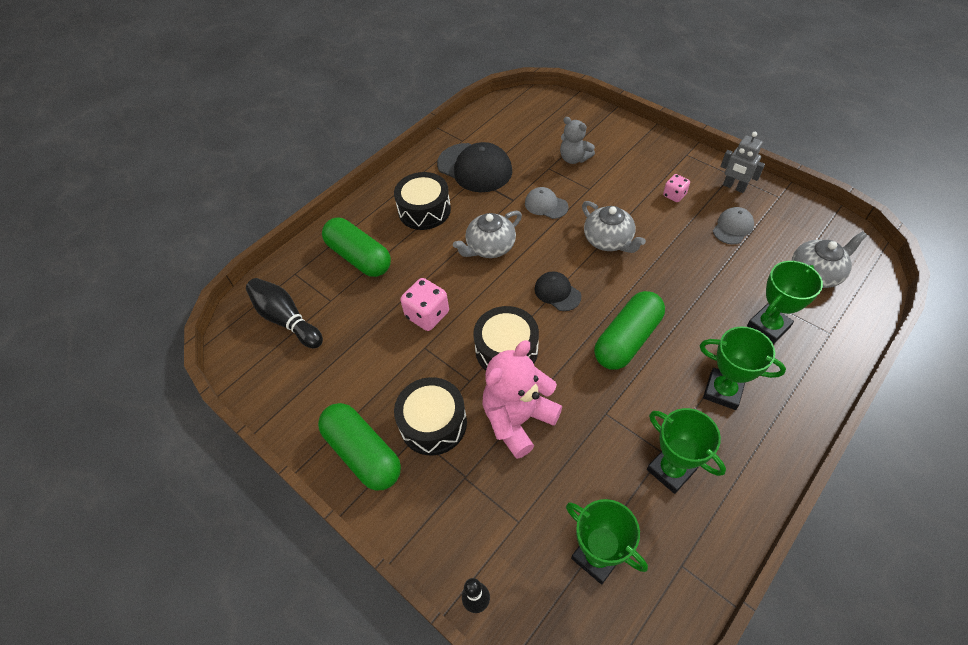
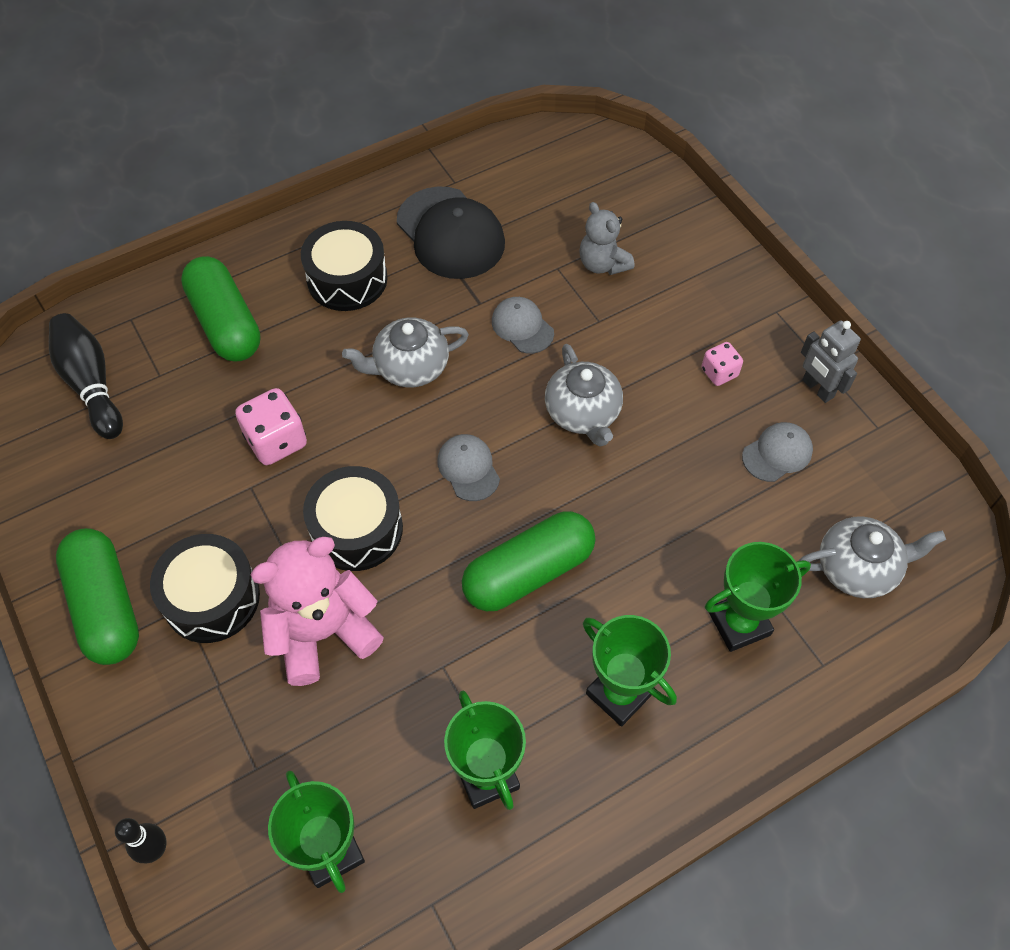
camera: 15 degrees right, 5 degrees up
black cap [535,272,581,311] -> grey cap [437,434,500,501]

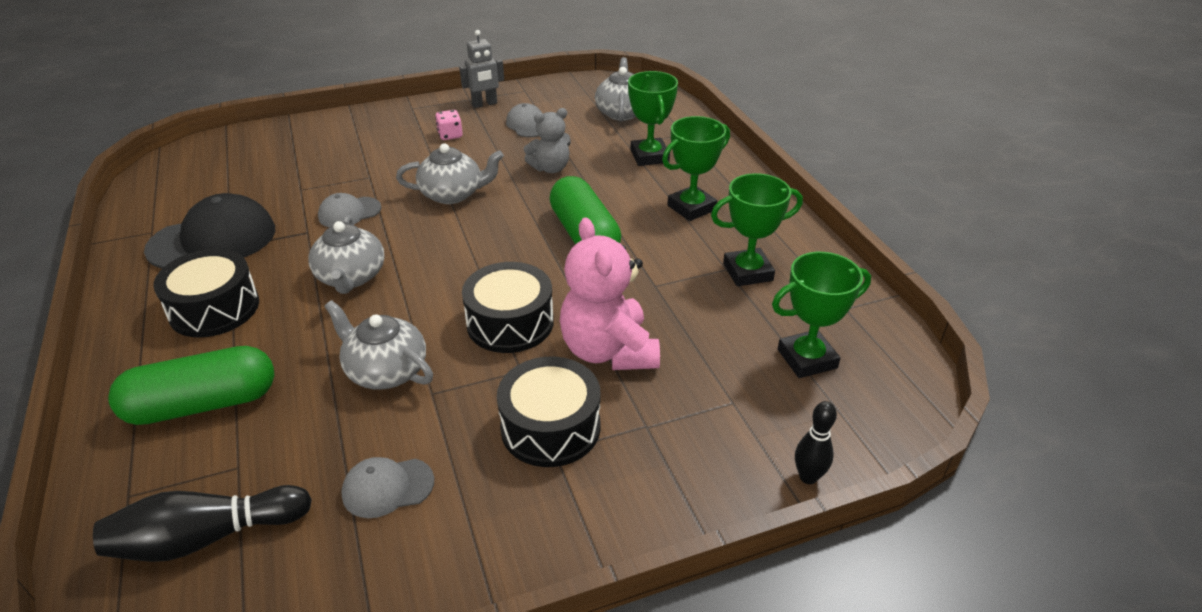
camera: 80 degrees left, 20 degrees down
green capsule [56,528,139,665] -> none
pink dice [235,388,307,465] -> grey teapot [324,300,433,390]
grey cap [437,434,500,501] -> grey cap moved to [341,457,434,518]
grey teddy bear [579,202,635,275] -> grey teddy bear moved to [524,108,571,173]

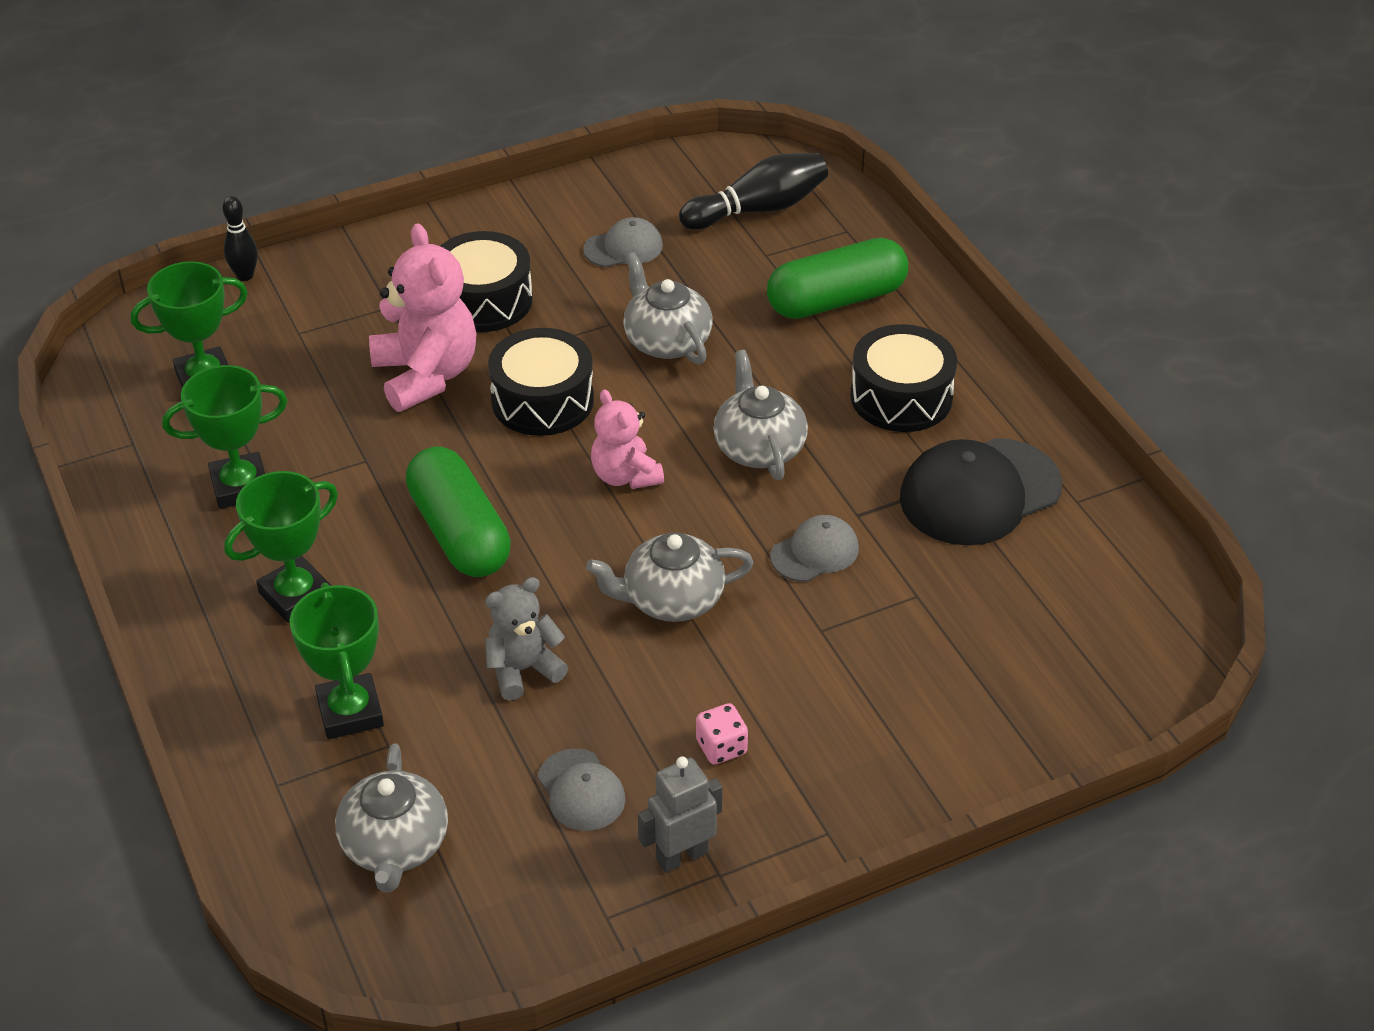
camera: 175 degrees right, 5 degrees up
grey teapot [324,300,433,390] -> grey teapot turned 150 degrees counterclockwise [623,252,713,364]
none -> pink teddy bear [591,390,664,489]

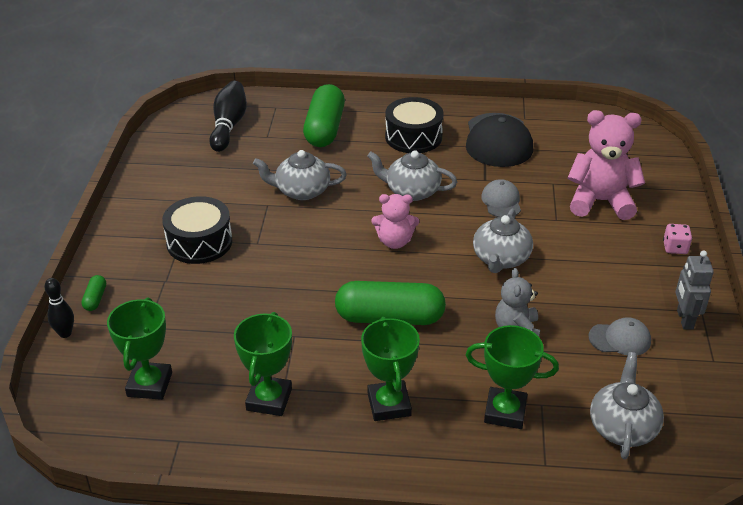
camera: 60 degrees left, 5 degrees down
grey teapot [335,743,448,892] -> grey teapot turned 105 degrees counterclockwise [590,352,664,459]
pink teddy bear [369,223,477,412] -> pink teddy bear moved to [568,110,645,220]
black drum [488,328,594,436] -> none
grey cap [583,217,663,267] -> none
pink dice [696,703,748,765] -> pink dice moved to [663,224,692,254]
none -> green capsule [81,275,106,311]

